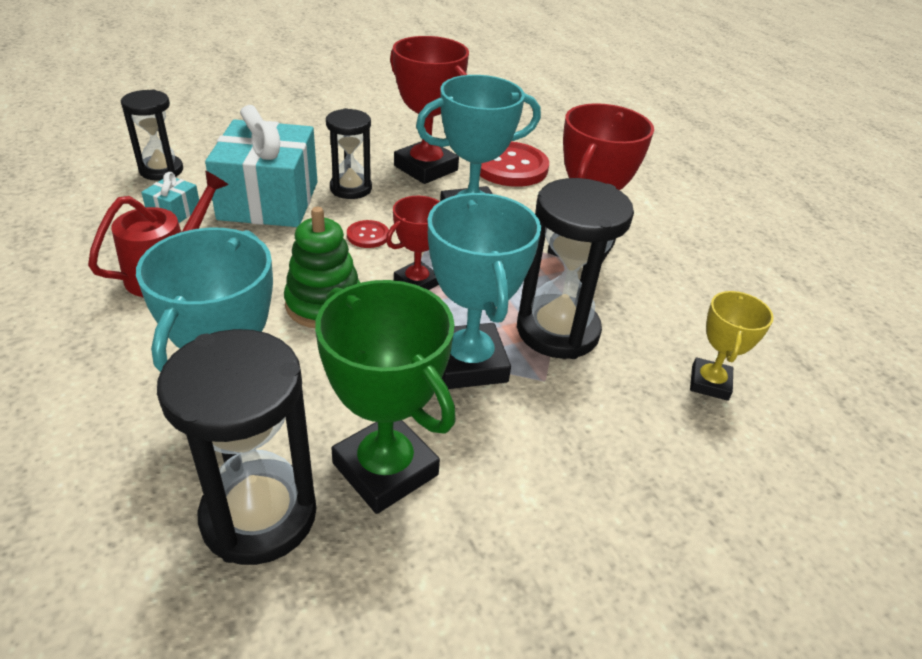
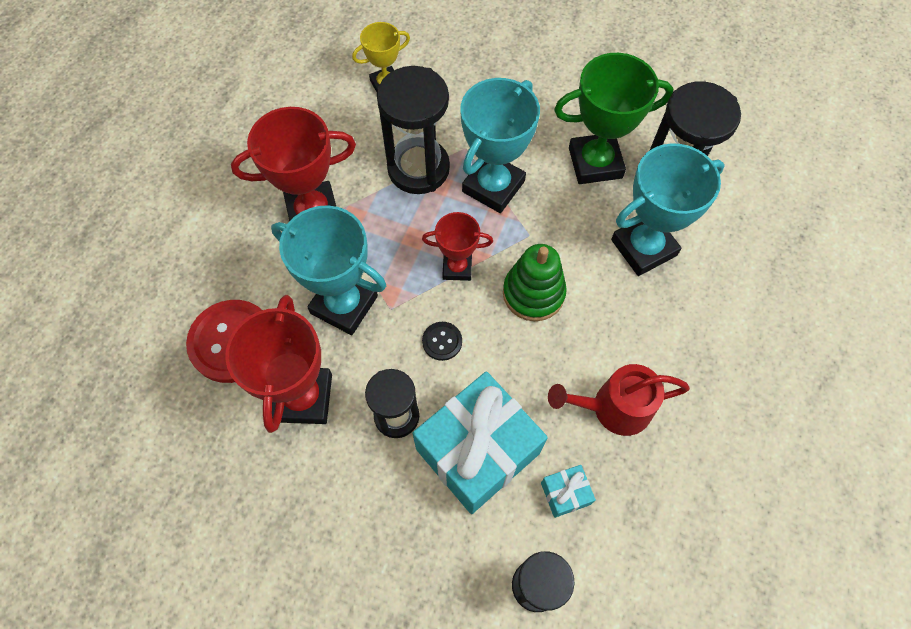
camera: 130 degrees left, 25 degrees up
green trophy [315,280,456,514] -> green trophy turned 75 degrees clockwise [554,53,673,184]
red button [347,220,389,248] -> black button [422,322,462,361]

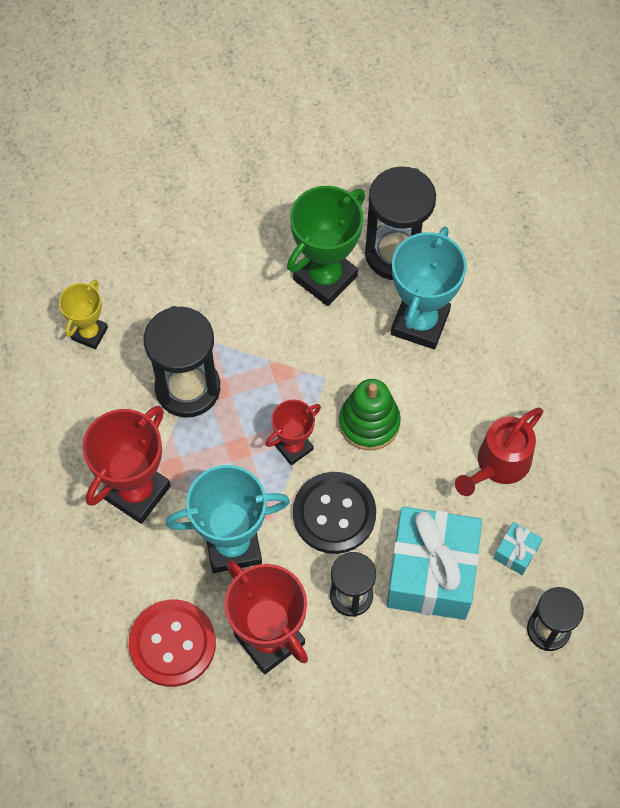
camera: 40 degrees left, 0 degrees up
black button [422,322,462,361] -> black button [293,472,376,554], size x2.13
turquoise trophy [460,78,540,213] -> none

